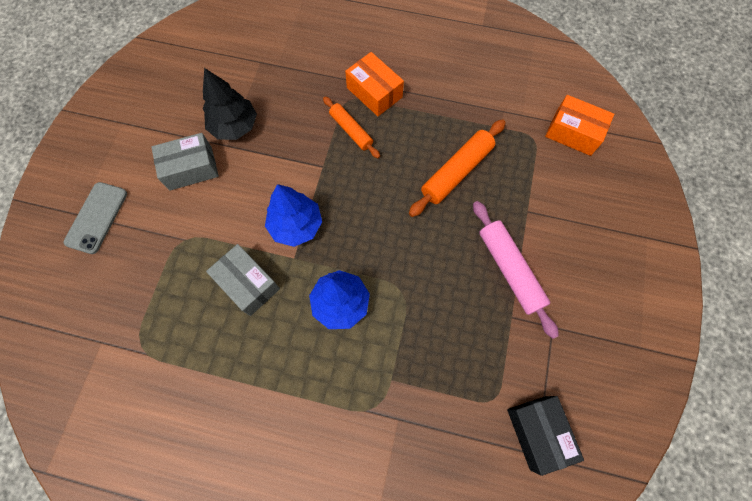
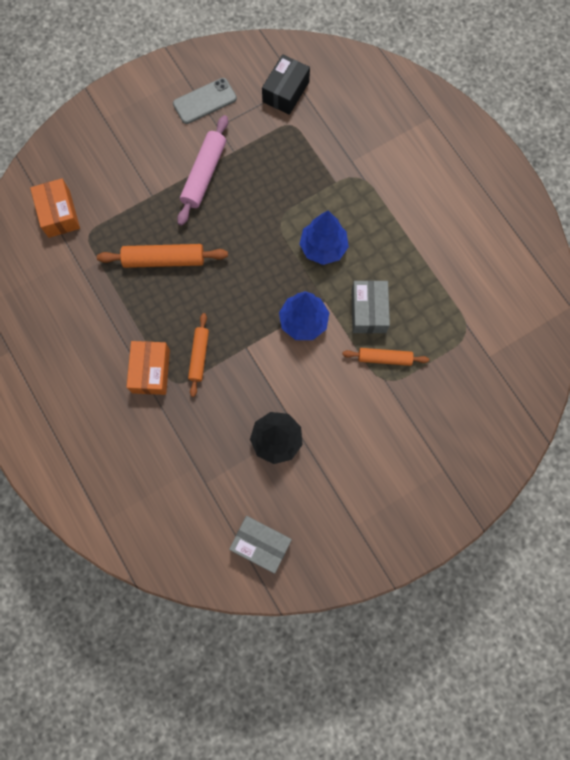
camera: 135 degrees left, 5 degrees up
grey phone [64,182,127,254] -> grey phone moved to [173,78,237,124]
grey box [151,133,219,190] -> grey box moved to [229,516,292,574]
none -> orange rolling pin [342,348,429,366]

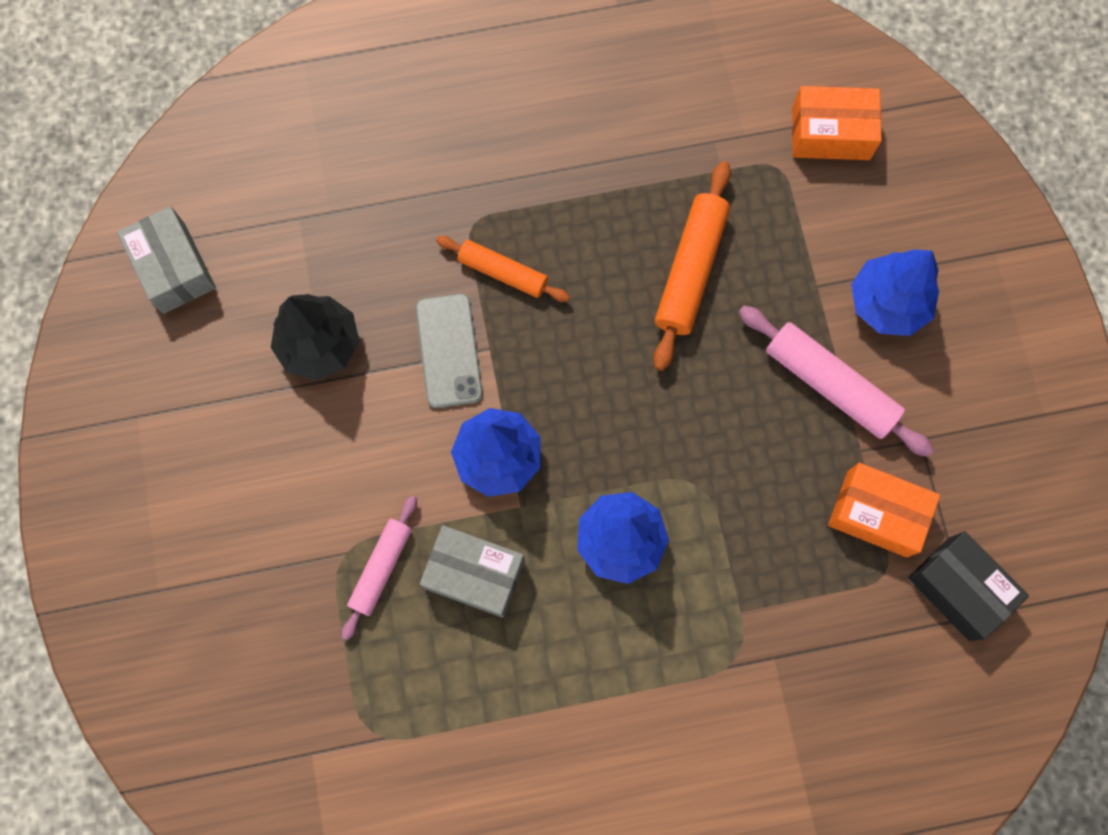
camera: 110 degrees right, 0 degrees up
orange box [127,341,170,395] -> orange box moved to [828,463,940,557]
grey phone [173,78,237,124] -> grey phone moved to [415,293,483,408]
grey box [229,516,292,574] -> grey box turned 75 degrees counterclockwise [117,206,216,314]
orange rolling pin [342,348,429,366] -> pink rolling pin [342,496,417,640]
none -> blue tree [851,249,939,336]

